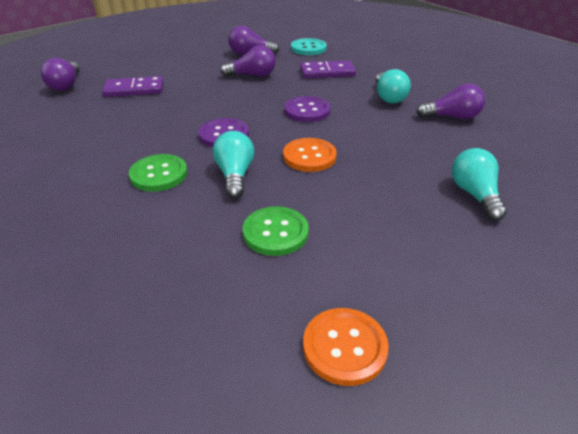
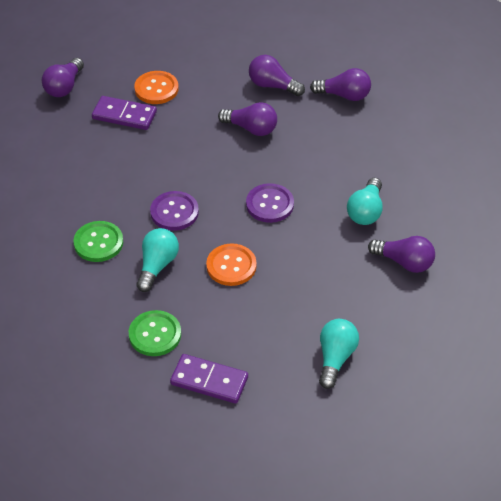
camera: 25 degrees right, 10 degrees up
turquoise button [291,38,327,55] -> purple light bulb [310,68,371,101]
purple domino [300,60,356,78] -> purple domino moved to [170,354,248,404]
orange button [303,308,389,386] -> orange button moved to [134,71,179,104]

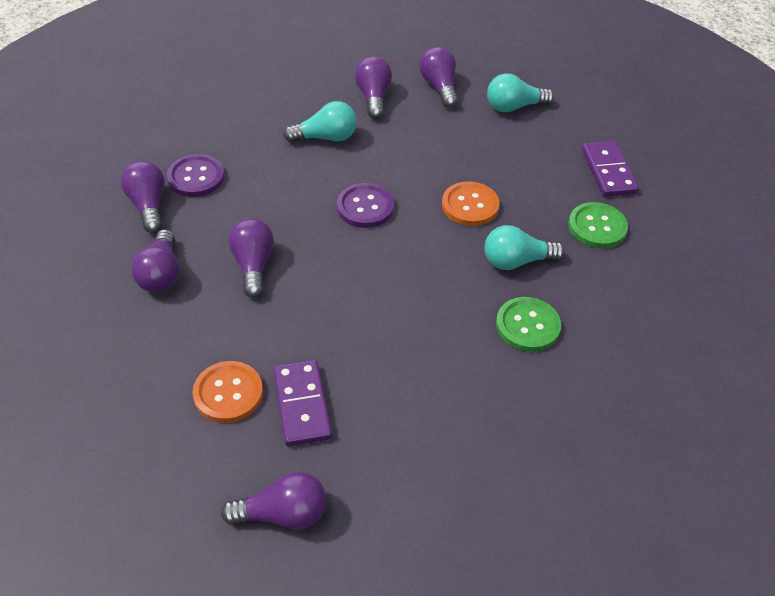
camera: 120 degrees left, 0 degrees up
purple button [150,191,199,231] -> purple button moved to [167,154,224,197]
none -> purple light bulb [419,47,458,108]

